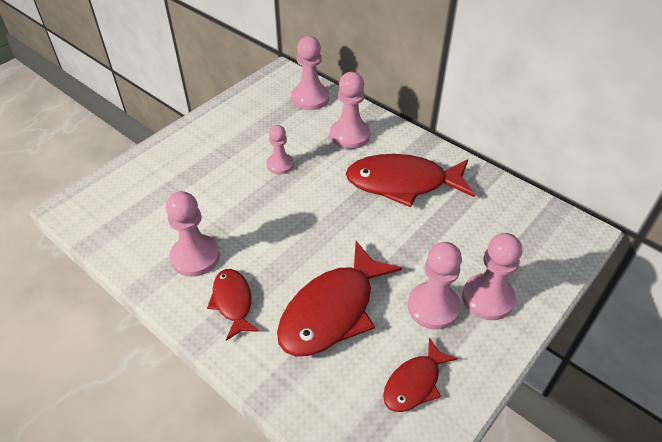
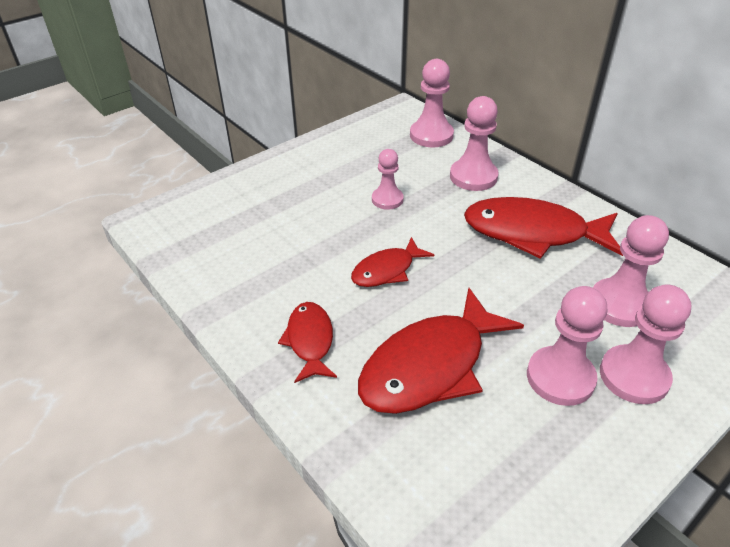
camera: 10 degrees right, 5 degrees down
pink pawn [166,191,220,277] -> pink pawn moved to [593,215,669,327]
red fish [383,337,458,412] -> red fish moved to [351,237,434,287]

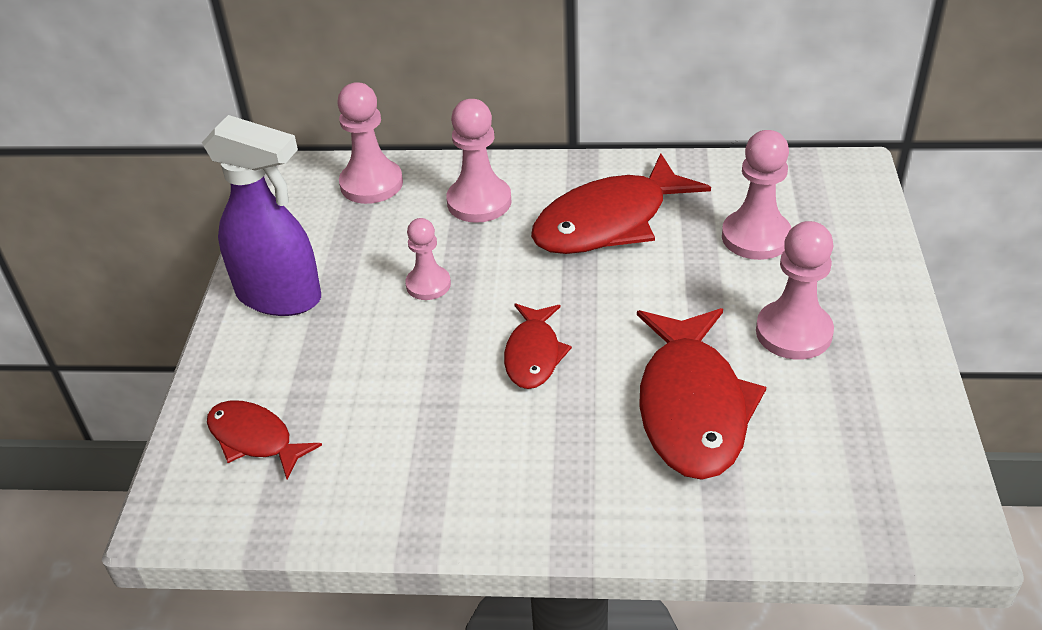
camera: 45 degrees left, 0 degrees up
red fish [278,302,337,383] -> red fish moved to [207,400,322,479]
pink pawn [600,284,691,404] -> none
none -> purple spray bottle [202,115,321,316]

